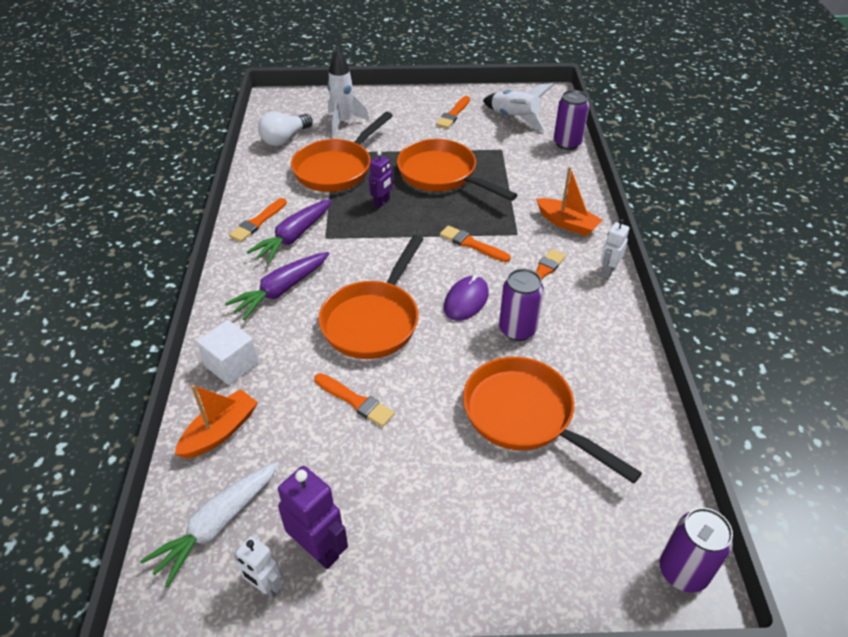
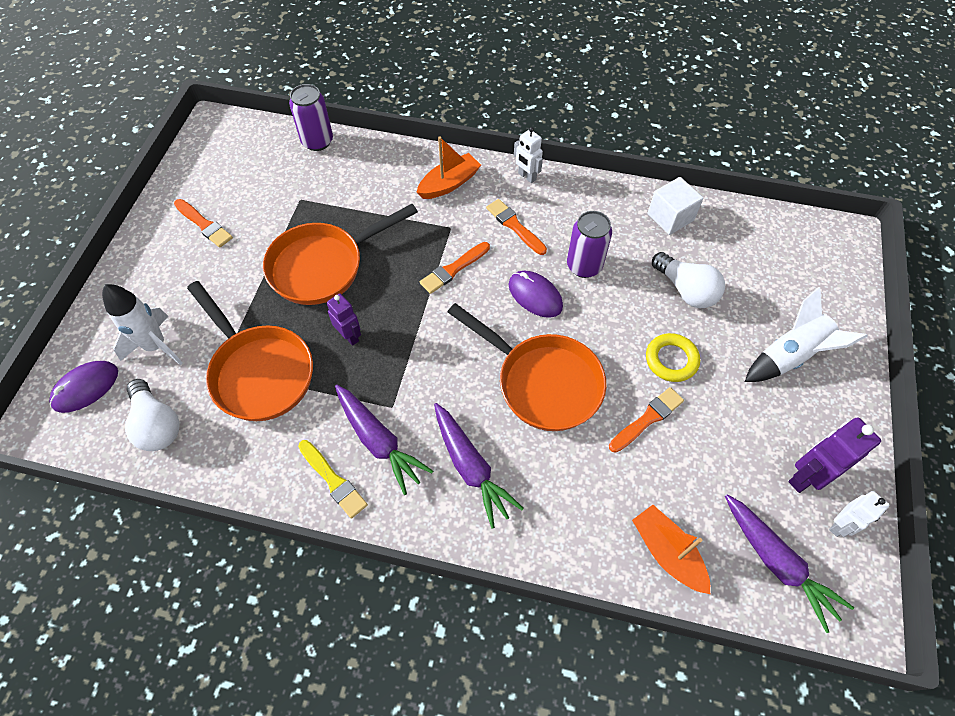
camera: 75 degrees left, 15 degrees up
white carrot [140,462,279,588] -> purple carrot [725,494,854,633]
white cube [197,320,258,385] -> white cube moved to [647,177,703,235]
orange brush [229,198,287,242] -> yellow brush [298,440,368,519]
orange pan [463,357,642,484] -> white light bulb [652,252,725,308]
white rocket [483,83,554,131] -> white rocket moved to [745,287,868,382]
purple can [660,508,733,593] -> none
none -> purple mouse [49,361,118,413]
none -> yellow ring [646,333,700,382]

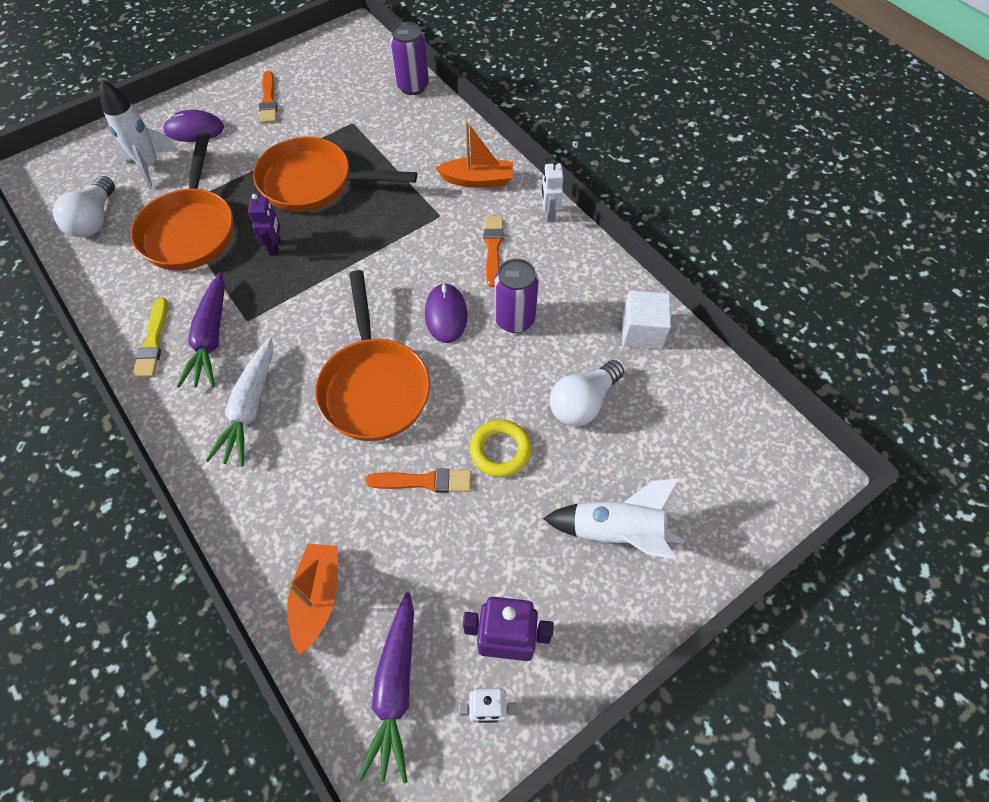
camera: 40 degrees right, 0 degrees up
purple mouse [49,361,118,413] -> purple mouse moved to [163,110,224,142]
orange brush [420,242,490,294] -> none
purple carrot [434,403,524,529] -> white carrot [205,338,273,467]
white light bulb [652,252,725,308] -> white light bulb turned 45 degrees clockwise [549,360,624,426]

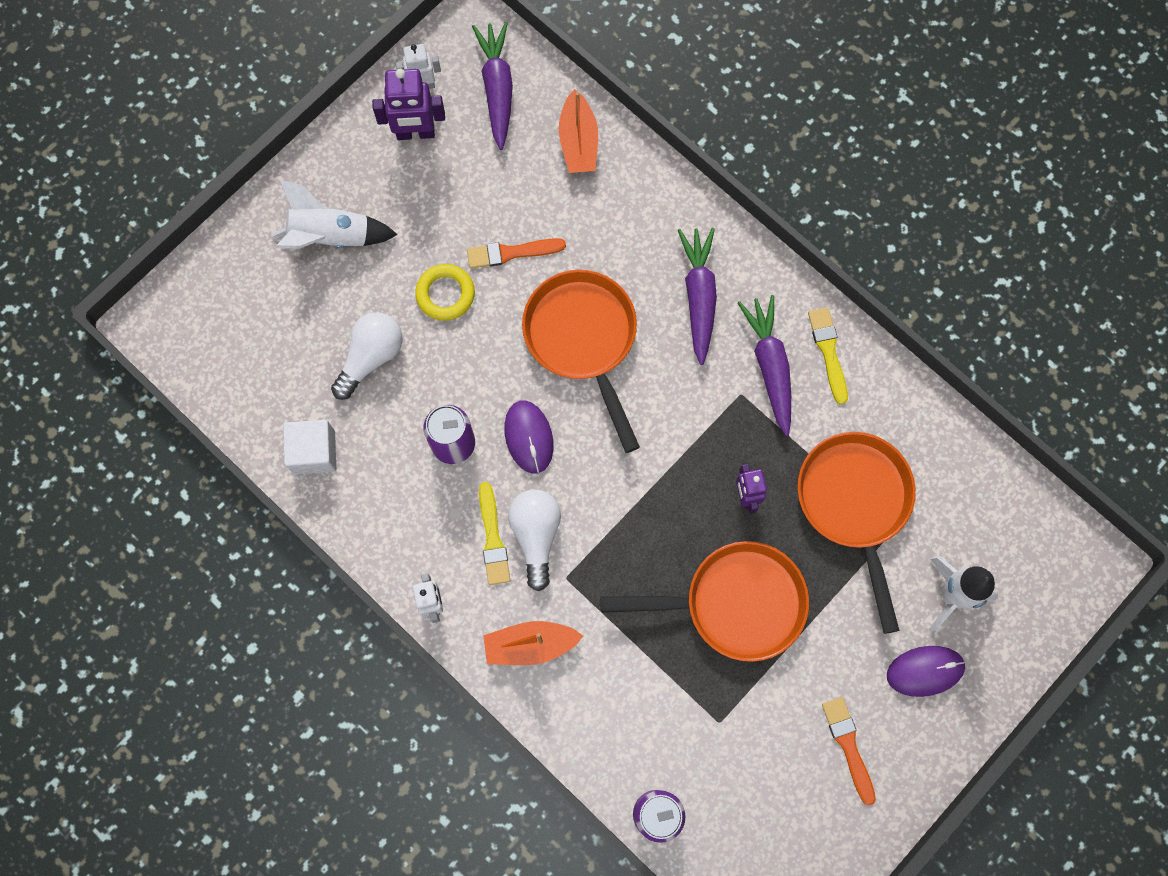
camera: 170 degrees right, 15 degrees up
white light bulb [53,176,115,237] -> white light bulb moved to [508,489,561,591]
white carrot [205,338,273,467] -> purple carrot [678,228,717,365]
orange brush [484,216,503,287] -> yellow brush [479,482,510,585]

